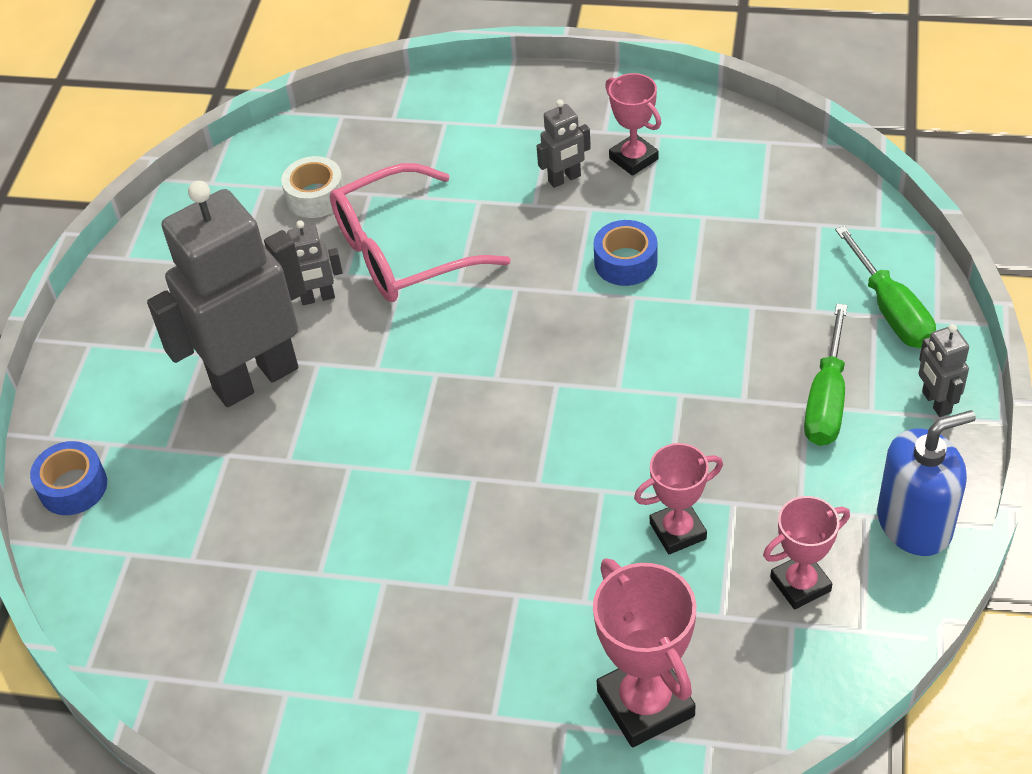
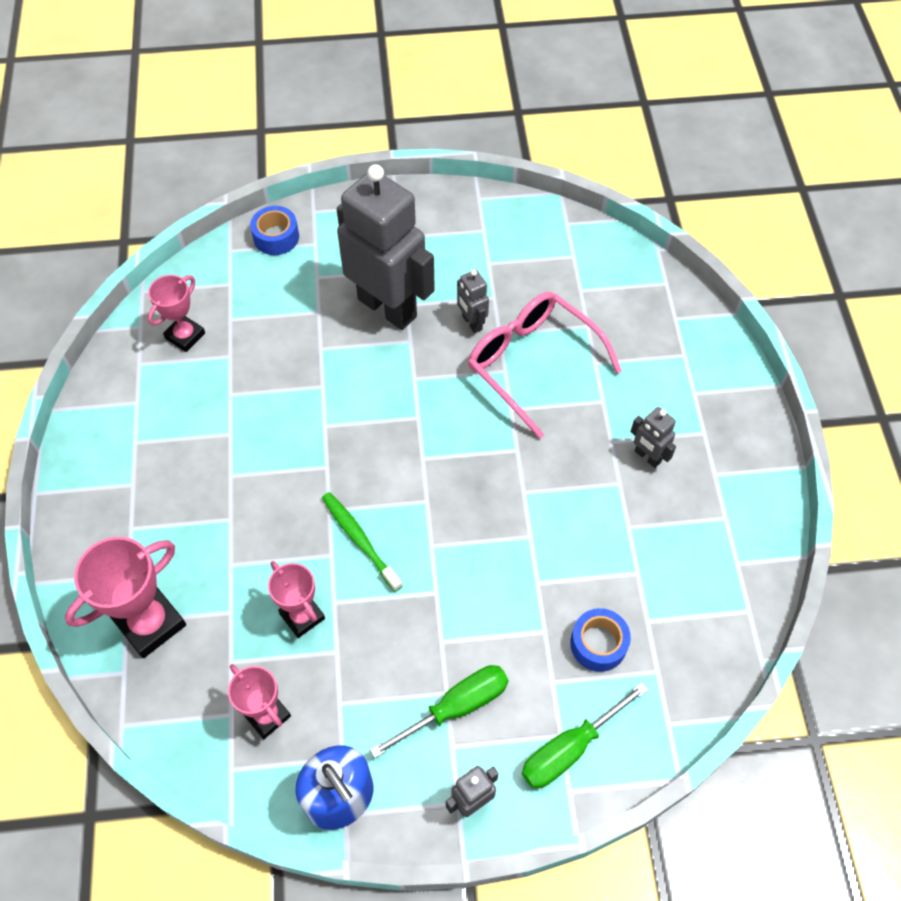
camera: 70 degrees right, 10 degrees up
white tape [281,156,344,218] -> none
blue tape [594,220,657,286] -> blue tape moved to [570,608,631,672]
pink trophy [605,73,661,176] -> pink trophy moved to [148,275,205,352]
green screwdriver [804,303,848,446] -> green screwdriver turned 150 degrees clockwise [370,665,508,758]
none -> green toothbrush [322,492,402,592]

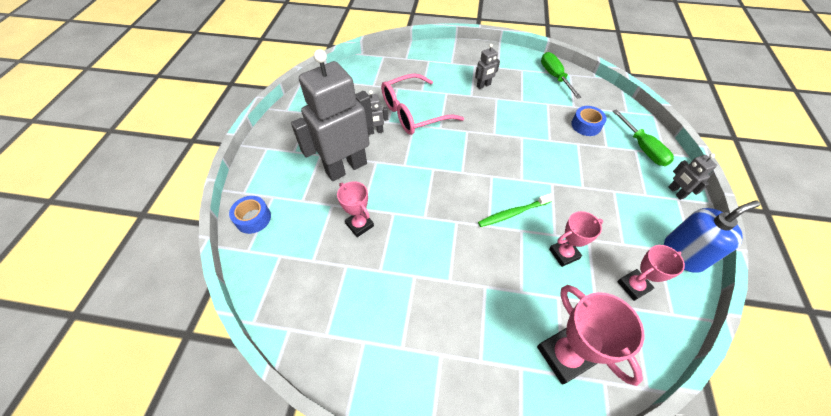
camera: 75 degrees left, 5 degrees down
pink trophy [148,275,205,352] -> pink trophy moved to [337,181,374,237]
green screwdriver [370,665,508,758] -> green screwdriver moved to [541,52,581,99]

